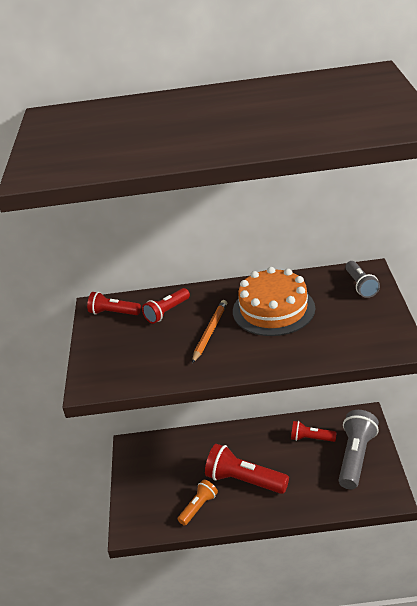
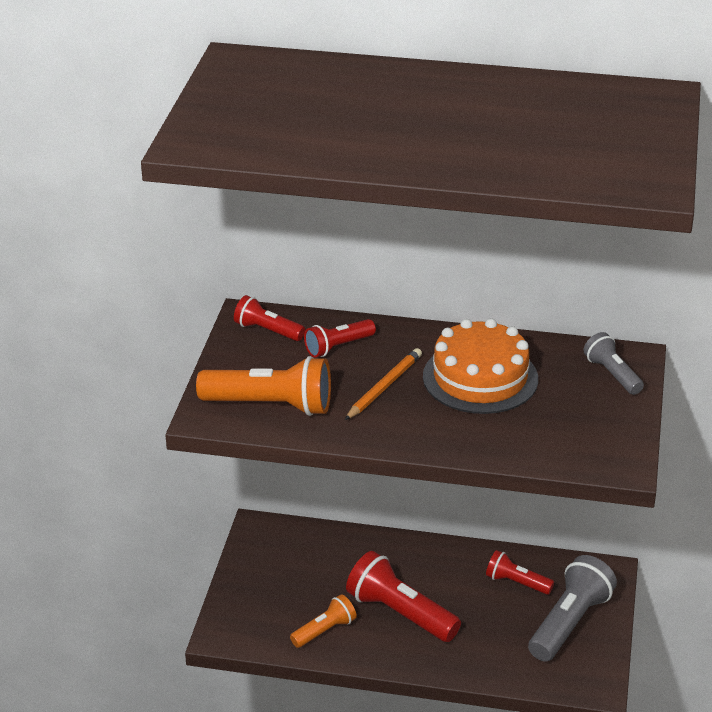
camera: 10 degrees right, 0 degrees up
grey flashlight [345,261,380,298] -> grey flashlight turned 150 degrees clockwise [583,332,644,395]
none -> orange flashlight [196,356,331,416]

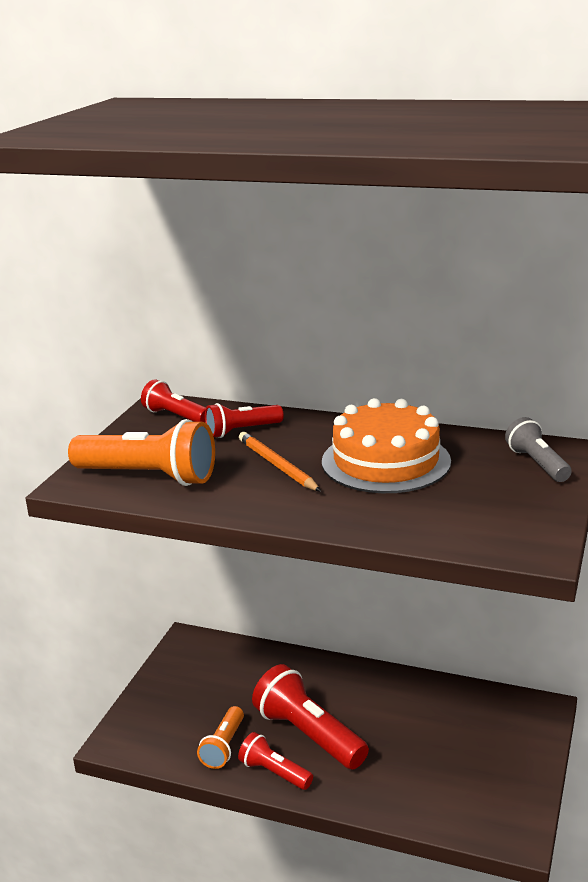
camera: 10 degrees right, 10 degrees down
orange flashlight [290,594,357,648] -> orange flashlight turned 135 degrees clockwise [197,706,244,769]
orange pencil [345,348,422,420] -> orange pencil turned 75 degrees counterclockwise [239,432,321,492]
red flashlight [486,550,554,595] -> red flashlight moved to [238,732,313,790]
grey flashlight [528,555,617,662] -> none

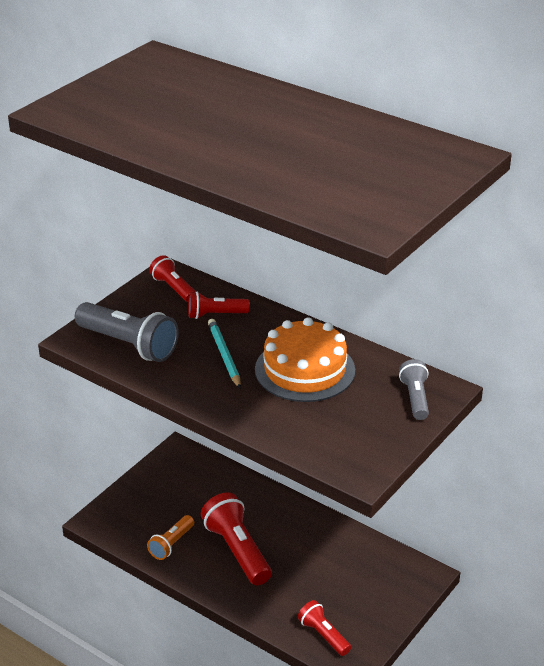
camera: 15 degrees right, 10 degrees up
orange flashlight [68,419,215,486] -> grey flashlight [75,302,179,362]
red flashlight [238,732,313,790] -> red flashlight moved to [298,600,351,656]
orange pencil [239,432,321,492] -> turquoise pencil [208,319,241,388]

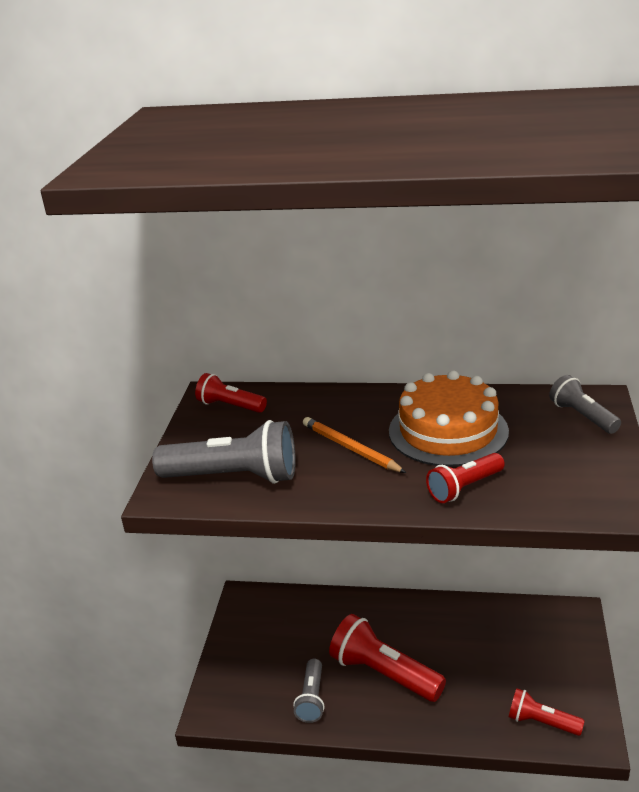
camera: 25 degrees left, 5 degrees down
orange flashlight [147,515,194,560] -> grey flashlight [293,659,325,723]
red flashlight [188,292,250,319] -> red flashlight moved to [426,453,505,503]
turquoise pencil [208,319,241,388] -> orange pencil [303,417,406,473]

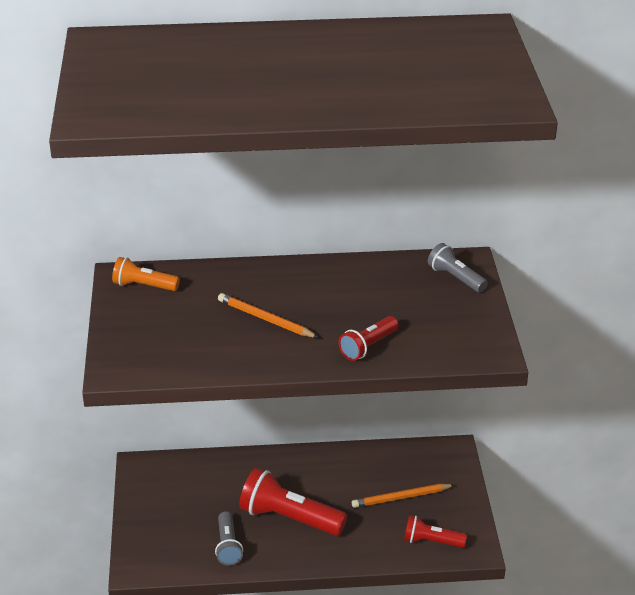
camera: 15 degrees left, 5 degrees up
grey flashlight [152,420,296,484] -> none
red flashlight [195,373,267,413] -> orange flashlight [112,257,180,291]
orange cake [389,370,509,467] -> none
none -> orange pencil [352,484,454,508]

